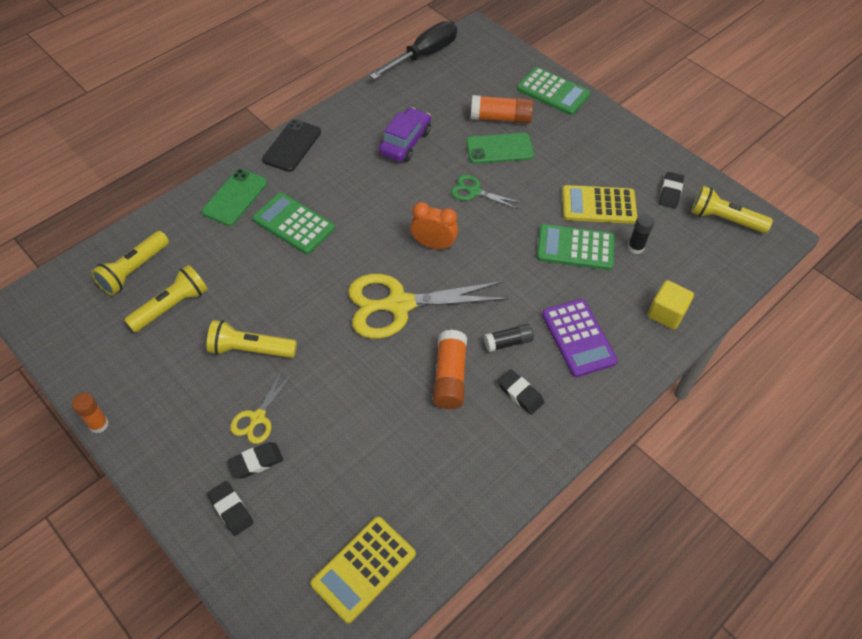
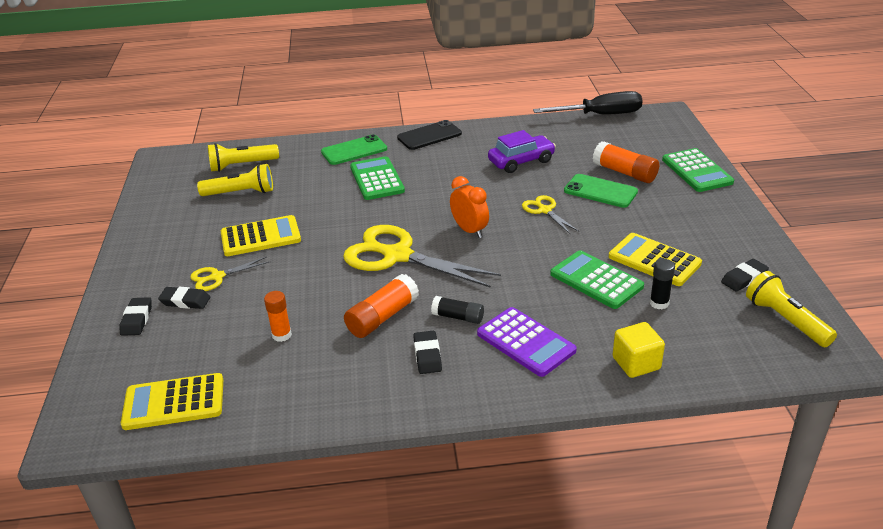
camera: 40 degrees right, 20 degrees down
orange glue stick [72,393,109,433] -> orange glue stick moved to [264,291,292,342]
yellow flashlight [207,320,297,358] -> yellow calculator [221,215,301,256]
green scissors [451,175,522,209] -> yellow scissors [522,195,579,234]
purple calculator [542,299,618,377] -> purple calculator turned 60 degrees counterclockwise [477,307,577,377]

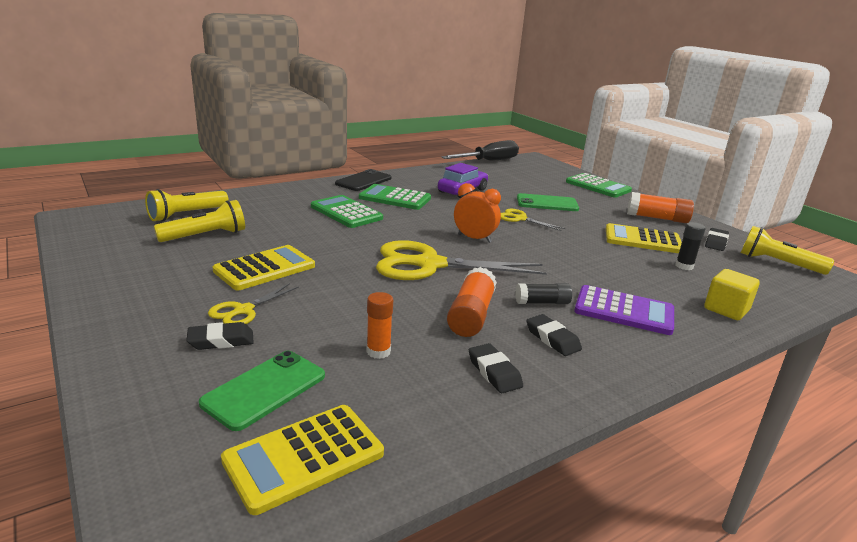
camera: 30 degrees left, 10 degrees down
black eraser [120,297,152,336] -> black eraser moved to [469,343,523,393]
green phone [321,134,387,165] -> green phone moved to [199,351,325,431]
green calculator [550,250,644,309] -> green calculator moved to [359,184,431,210]
orange glue stick [593,141,659,183] -> orange glue stick moved to [627,192,694,223]

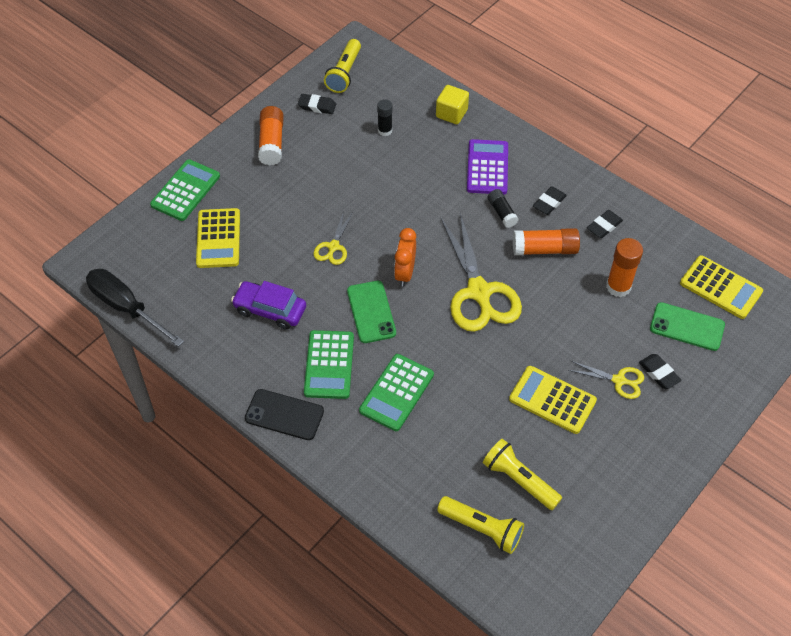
camera: 105 degrees left, 30 degrees up
orange glue stick [367,292,393,359] -> orange glue stick [606,238,643,297], size x1.57
green phone [517,193,579,211] -> green phone moved to [347,281,396,343]
yellow calculator [606,223,682,253] -> yellow calculator moved to [196,208,240,268]

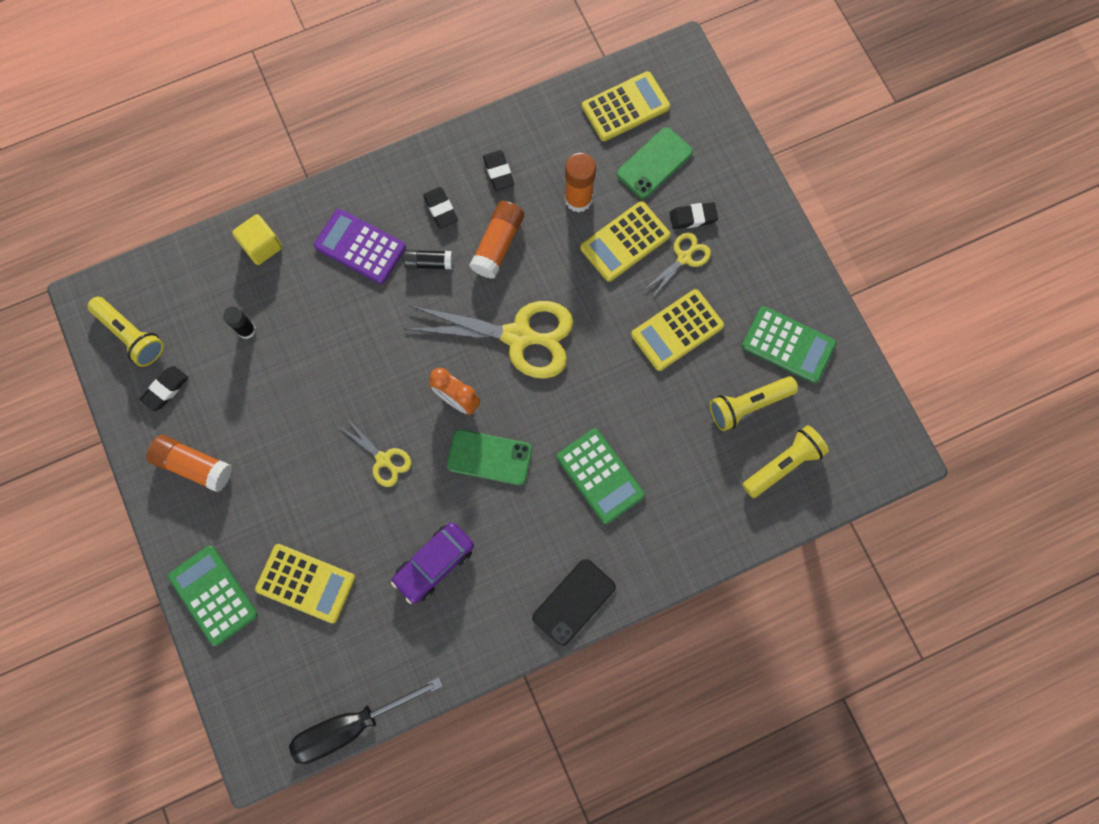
camera: 65 degrees left, 20 degrees up
green calculator [304,330,354,399] -> green calculator moved to [742,306,836,383]
none -> yellow calculator [580,201,671,282]

